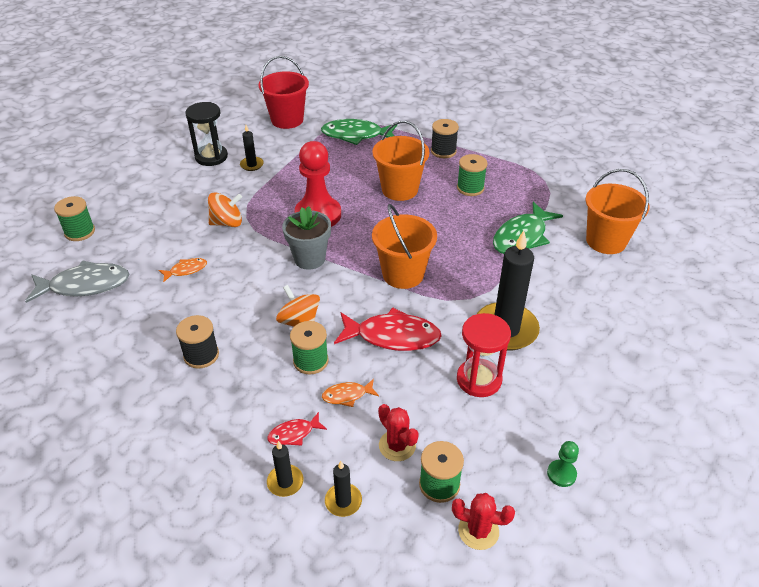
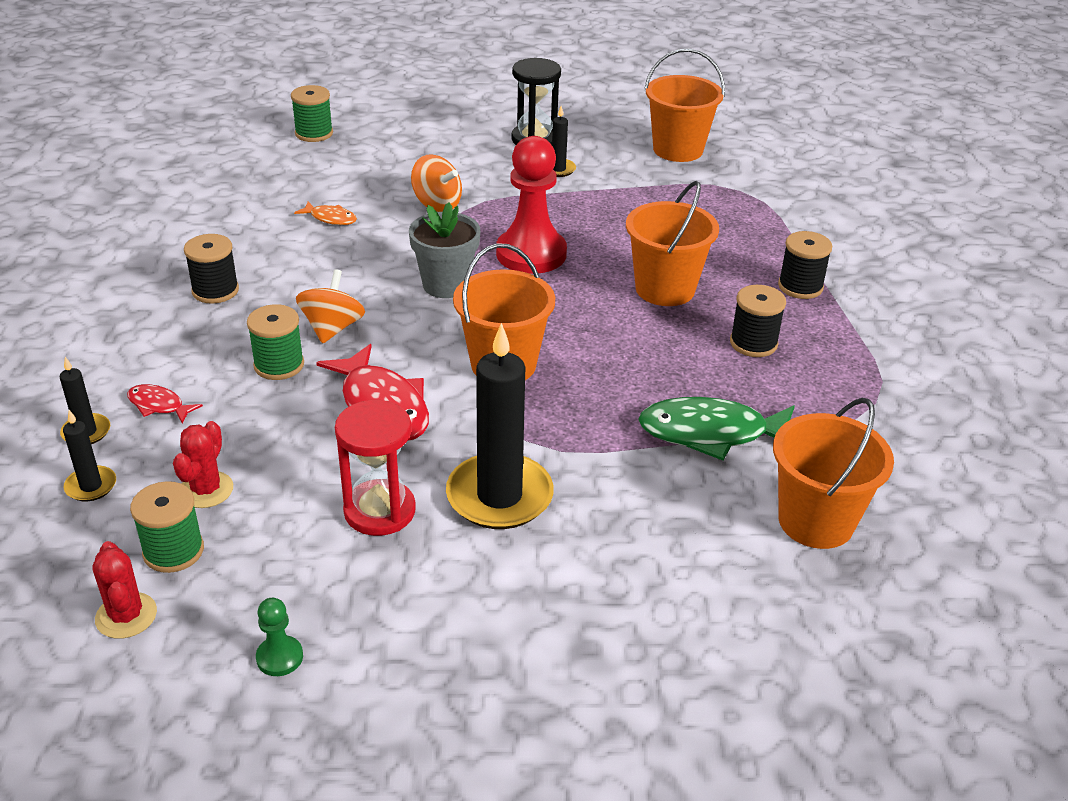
camera: 50 degrees right, 5 degrees down
grey fish [25,261,129,303] -> none
red bucket [258,56,309,129] -> orange bucket [644,49,725,162]
green fish [321,119,398,145] -> none
orange fish [322,379,379,407] -> none
green spool [457,154,488,196] -> black spool [730,285,786,357]

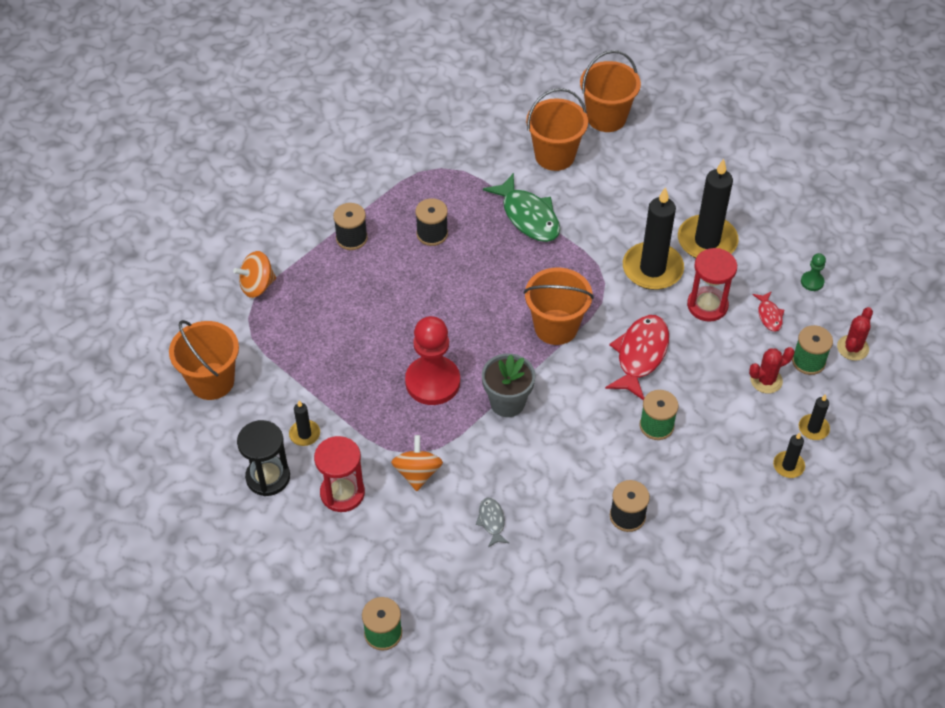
camera: 125 degrees left, 15 degrees up
red fish [127,384,203,424] -> red fish moved to [753,291,784,331]
orange fish [294,201,357,225] -> grey fish [476,498,509,547]
orange spinning top [296,269,365,344] -> orange spinning top moved to [233,251,276,298]
orange bucket [626,181,719,306] -> orange bucket moved to [580,50,641,132]
none -> red hourglass [314,436,365,512]
none -> black candle [678,159,739,258]

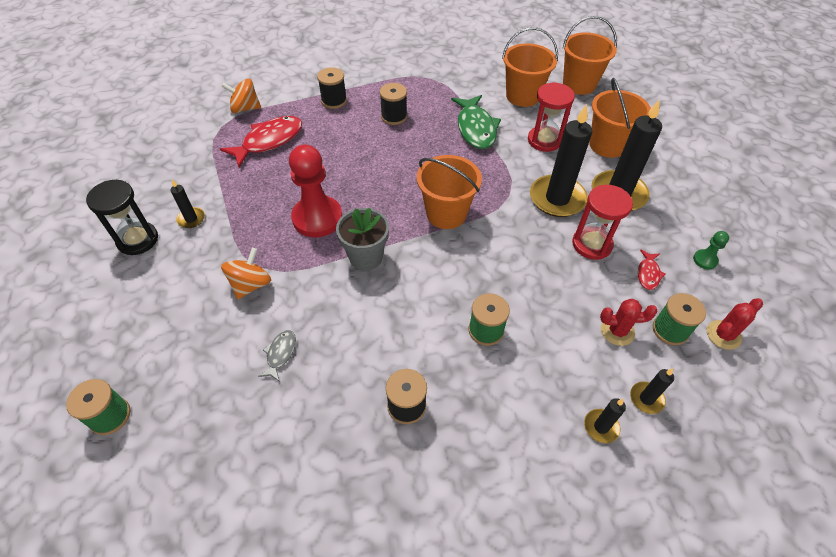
camera: 25 degrees right, 0 degrees up
orange bucket [169,320,239,400] -> orange bucket moved to [589,78,651,158]
red hourglass [314,436,365,512] -> red hourglass moved to [528,82,575,152]
red fish [605,315,669,400] -> red fish moved to [220,116,302,167]

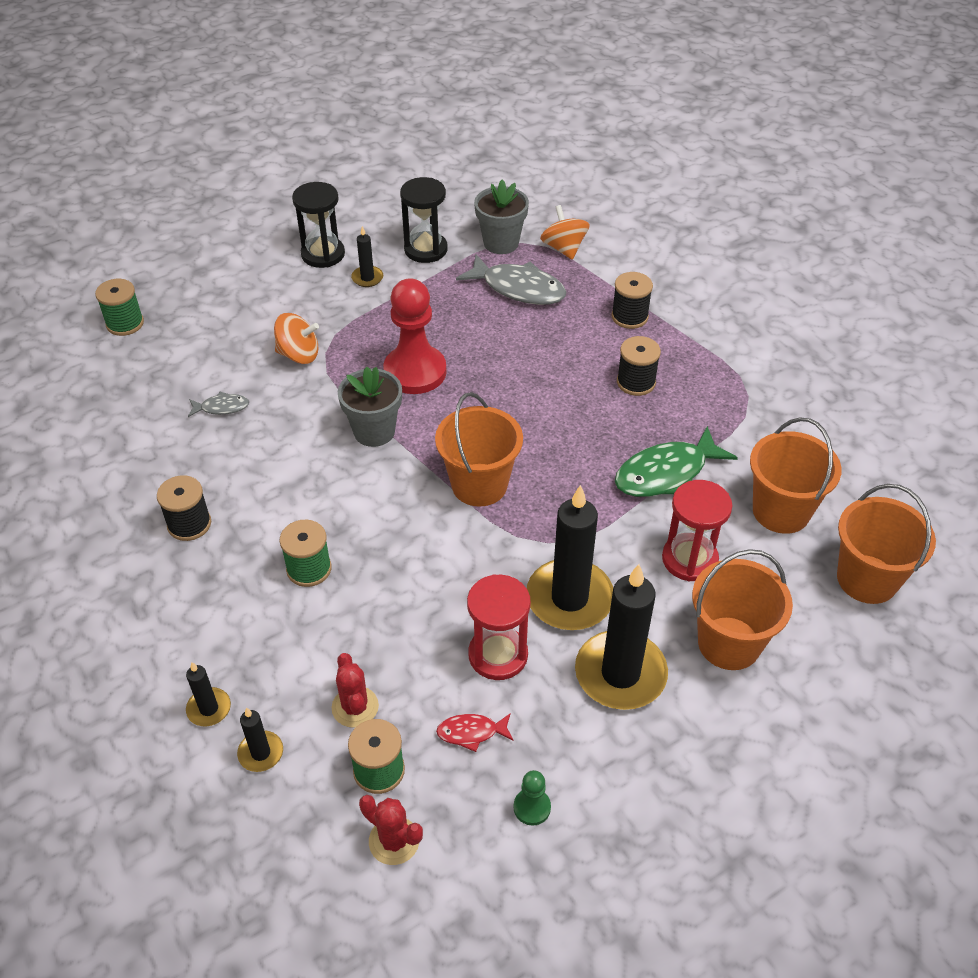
camera: 70 degrees right, 5 degrees down
red fish [220,116,302,167] -> grey fish [456,254,566,305]
none -> black hourglass [400,177,448,263]
none -> grey flower pot [474,180,529,254]

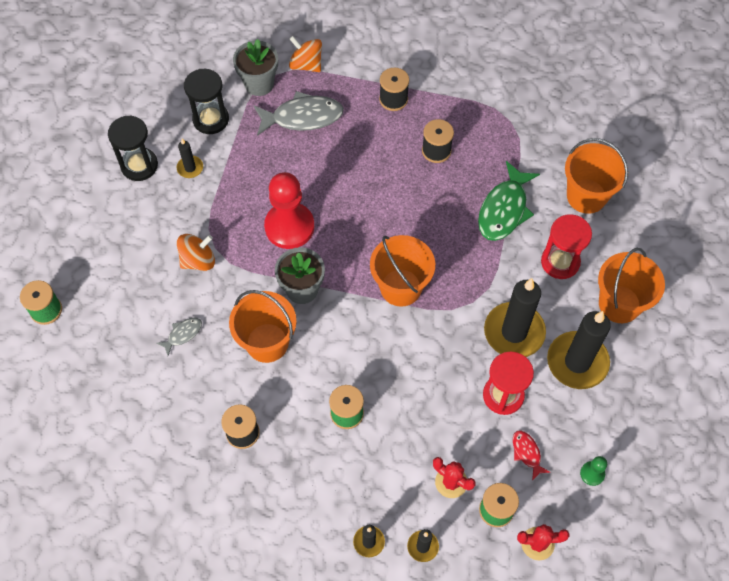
camera: 35 degrees left, 15 degrees up
red fish [436,713,513,752] -> red fish turned 105 degrees clockwise [513,430,550,481]
orange bucket [837,484,936,604] -> orange bucket moved to [229,290,297,363]

